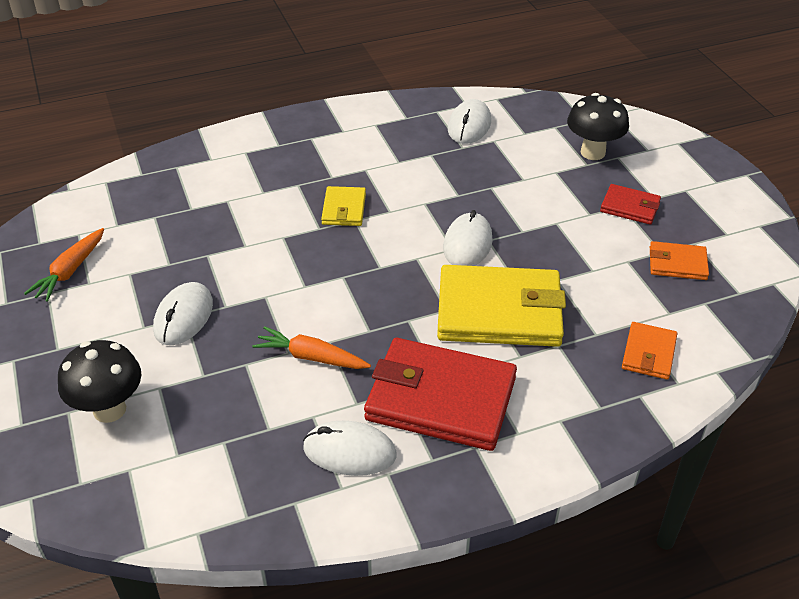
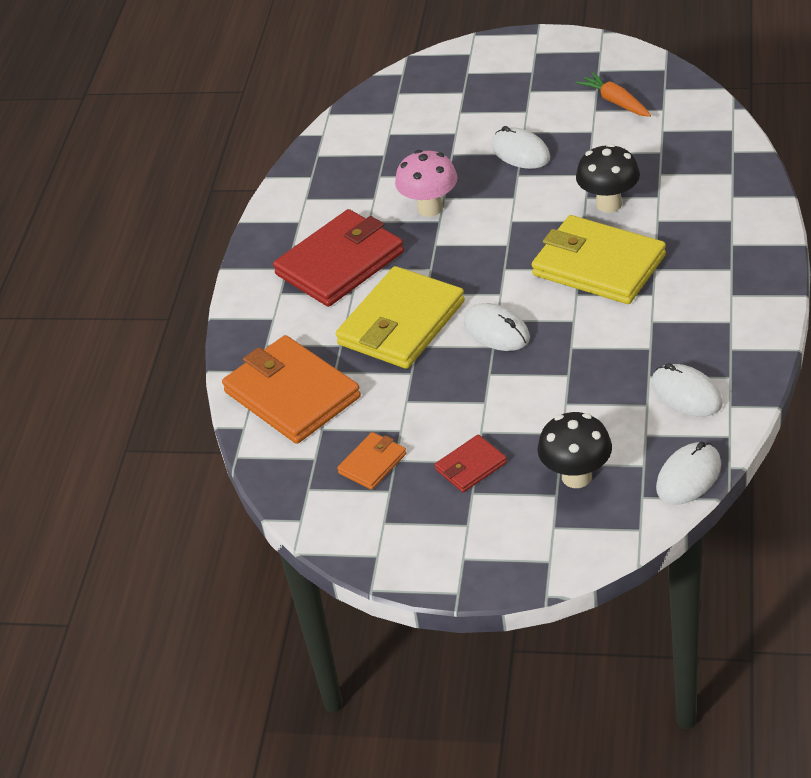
camera: 125 degrees right, 0 degrees up
black mushroom [58,340,141,423] -> black mushroom moved to [576,144,640,213]
orange carrot [252,326,371,369] -> pink mushroom [395,150,457,217]
white mouse [303,420,397,476] -> white mouse moved to [656,442,721,505]
yellow wallet [321,186,366,226] -> yellow wallet [532,215,666,304], size x2.07
orange wallet [622,322,677,380] -> orange wallet [222,335,361,444], size x2.07

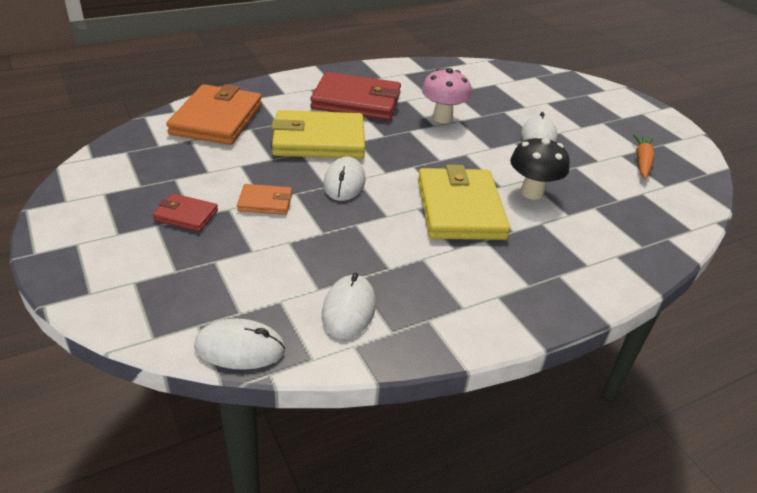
camera: 45 degrees right, 5 degrees down
orange wallet [337,432,406,490] -> orange wallet moved to [237,184,292,215]
black mushroom [537,412,612,488] -> none

